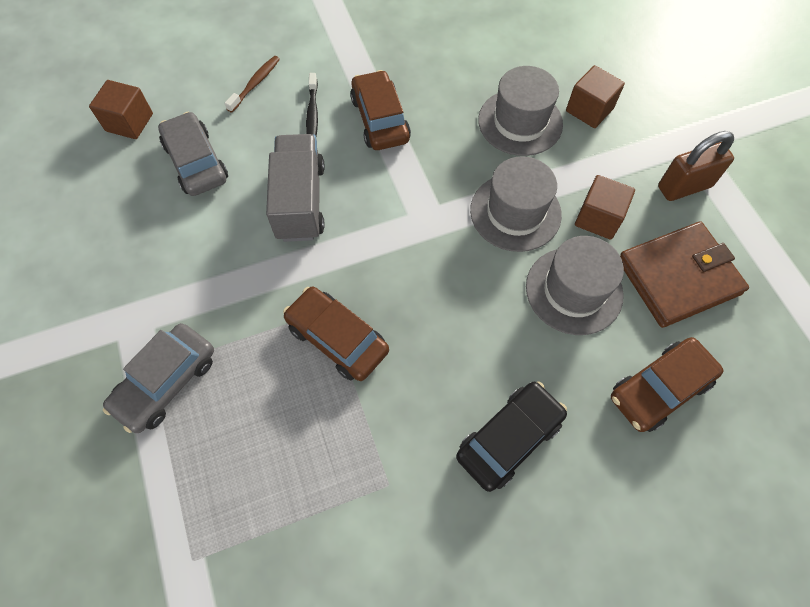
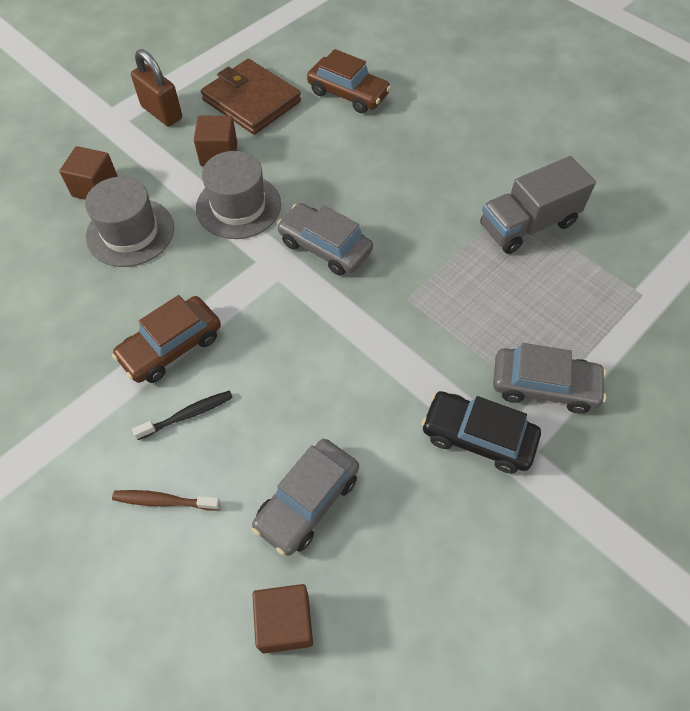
camera: 115 degrees left, 5 degrees down
grey truck [266,134,325,242] -> grey truck moved to [480,156,596,254]
brown car [283,286,389,381] -> none
black car [456,382,567,492] -> black car moved to [422,391,541,474]
grey hat [526,236,624,335] -> none
none -> grey car [277,203,373,276]

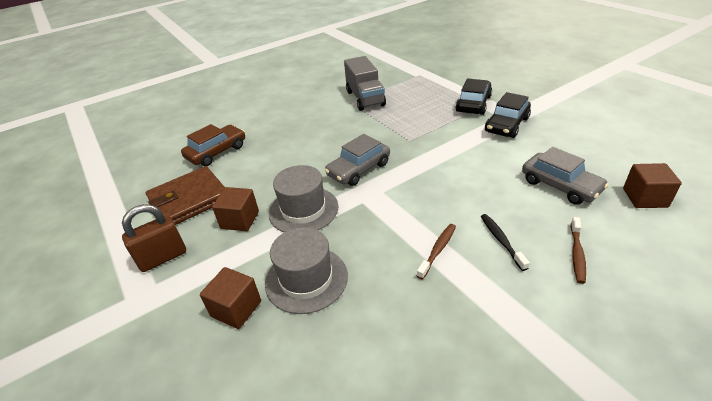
camera: 75 degrees left, 20 degrees down
brown car [112,295,221,383] -> brown toothbrush [417,224,456,279]
grey car [493,343,606,414] -> black car [455,78,492,115]

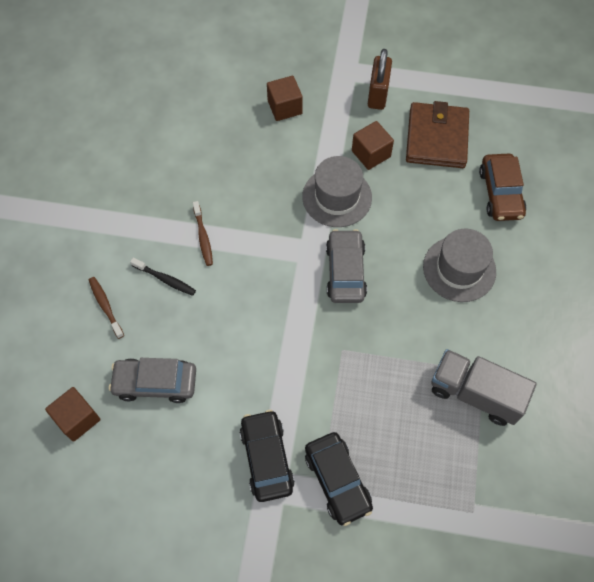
camera: 130 degrees right, 25 degrees up
grey hat [265,227,348,314] -> grey hat moved to [423,229,496,302]

